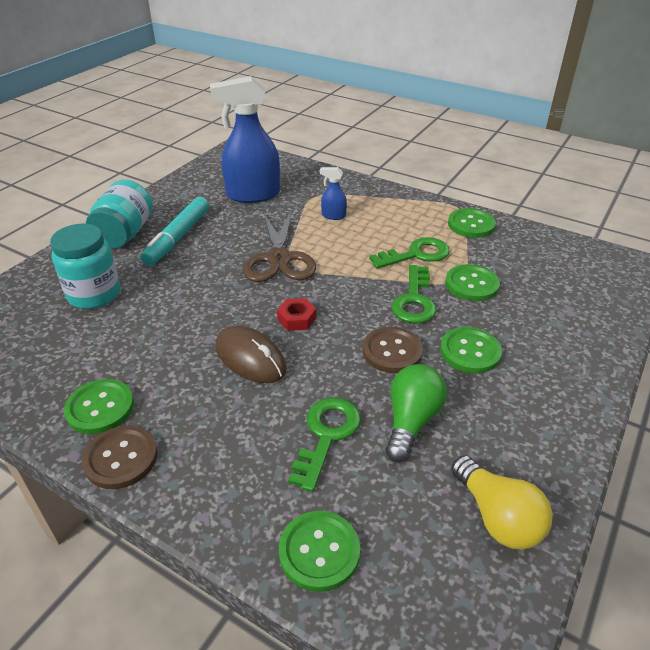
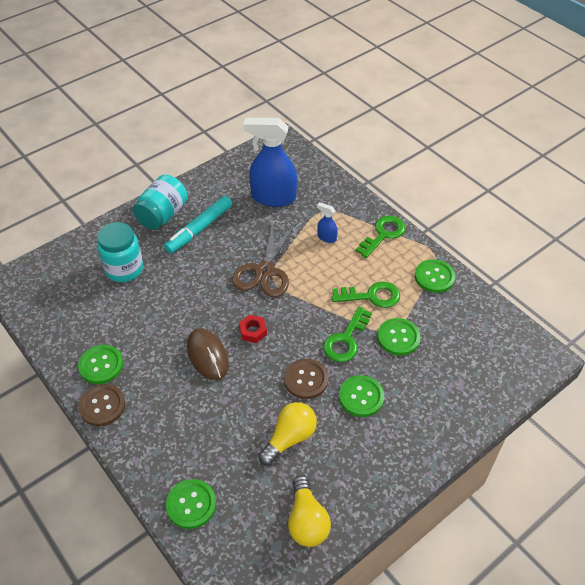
camera: 20 degrees right, 10 degrees up
green key [288,397,361,492] -> green key moved to [356,216,406,258]
green light bulb [386,364,447,463] -> yellow light bulb [258,402,317,466]

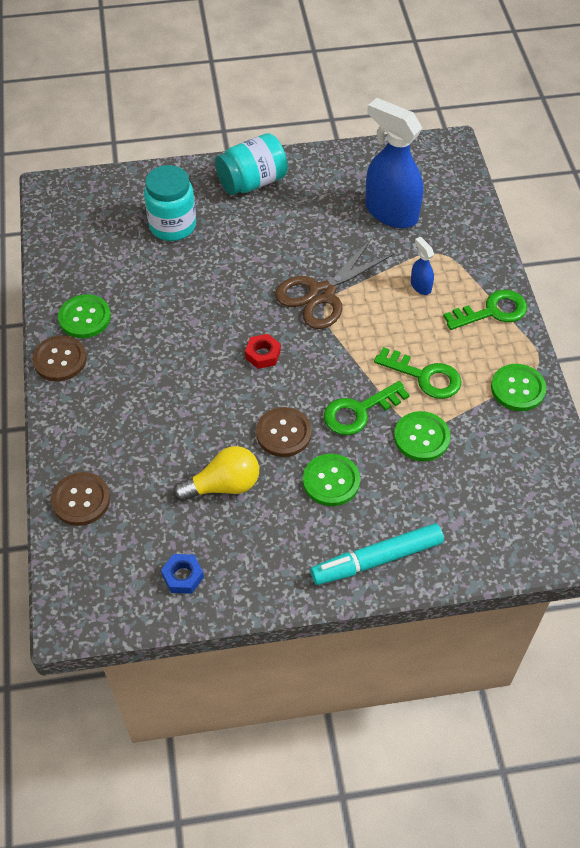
camera: 30 degrees right, 5 degrees up
turquoise marker [164,196,232,254] -> turquoise marker moved to [310,523,444,585]
green button [166,479,216,529] -> brown button [51,472,110,526]
brown mouse [187,328,228,380] -> none
yellow light bulb [288,475,331,547] -> blue nut [161,554,204,594]

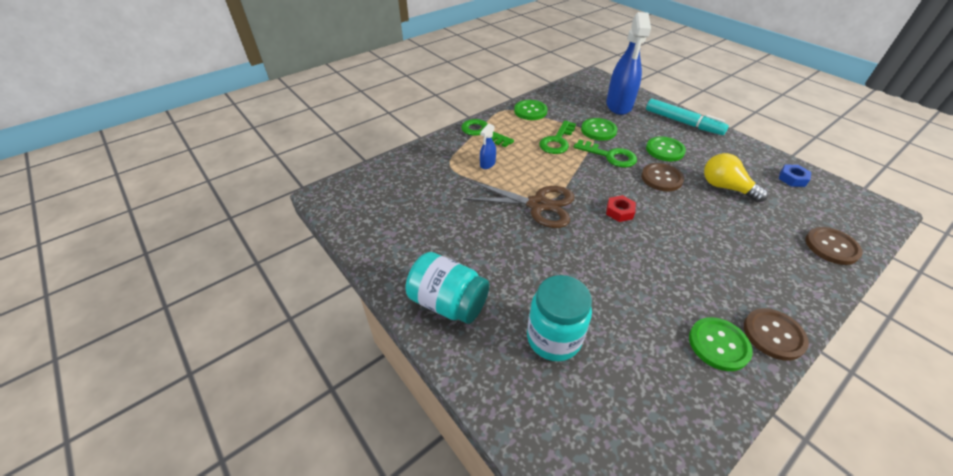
camera: 120 degrees left, 10 degrees down
blue spray bottle [365,98,423,228] -> blue spray bottle moved to [606,12,651,115]
green key [374,347,461,399] -> green key turned 150 degrees counterclockwise [539,120,576,154]

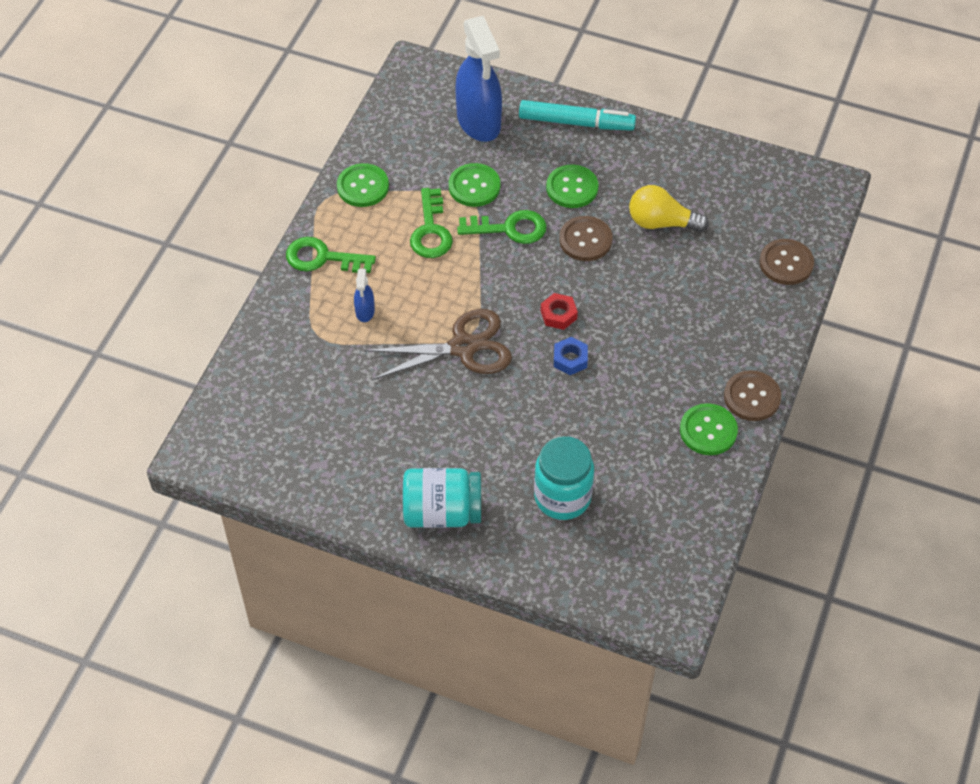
camera: 30 degrees left, 10 degrees up
blue nut [779,165,812,187] -> blue nut moved to [554,337,588,375]

